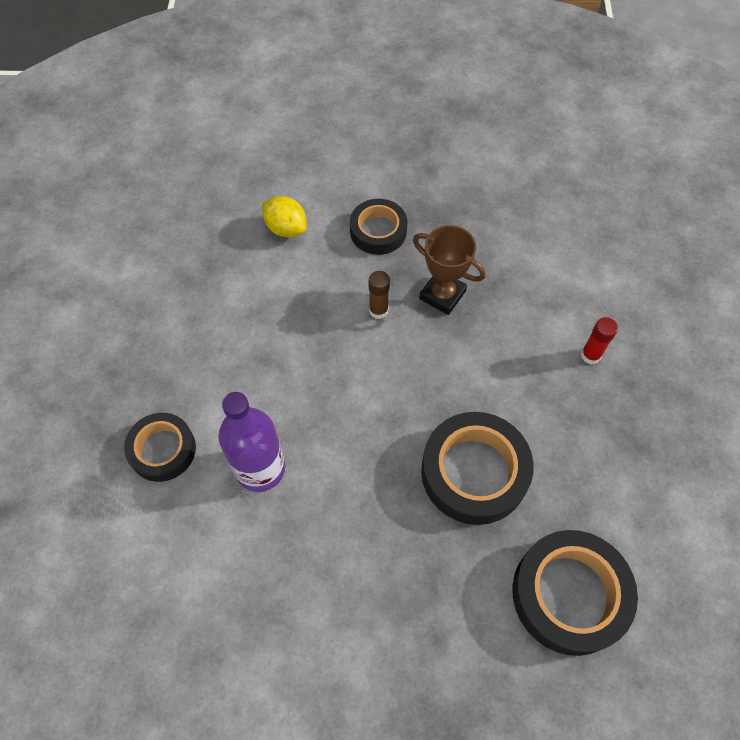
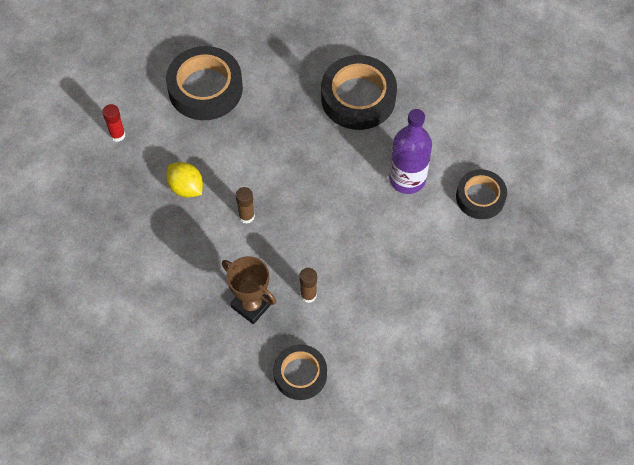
camera: 175 degrees left, 0 degrees up
yellow lemon [263,196,307,237] -> yellow lemon moved to [166,162,203,198]
black tape [421,412,534,525] -> black tape moved to [321,55,397,130]
red glue stick [581,317,618,364] -> red glue stick moved to [103,104,125,142]
none -> brown glue stick [236,187,255,224]

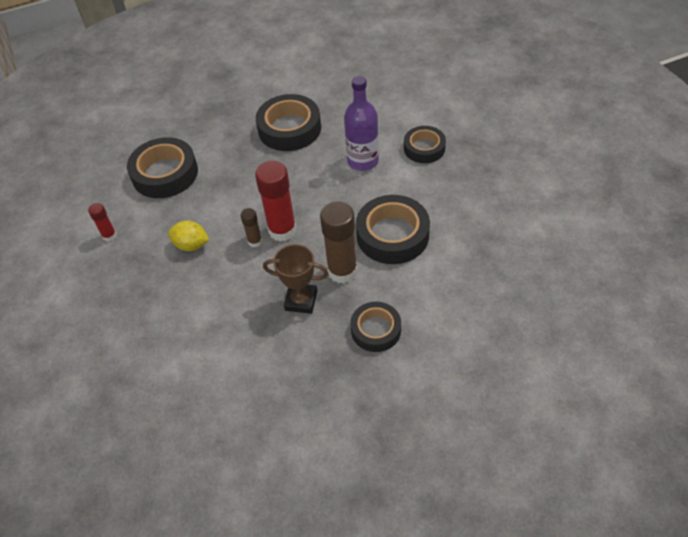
camera: 25 degrees left, 10 degrees down
brown glue stick [299,268,317,303] -> brown glue stick [320,201,358,283], size x1.98
none -> red glue stick [255,161,297,242]
none -> black tape [356,195,430,264]

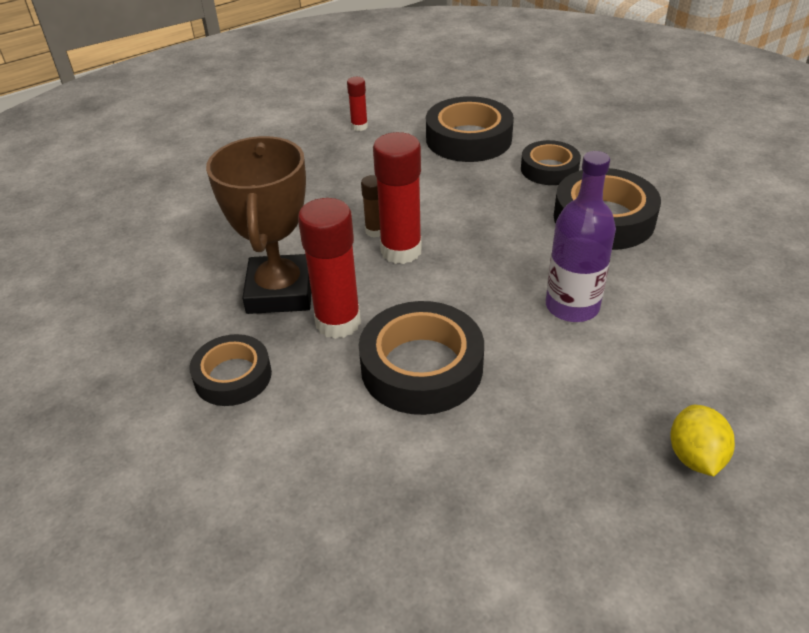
camera: 75 degrees right, 10 degrees down
yellow lemon [168,220,210,251] -> yellow lemon moved to [670,405,735,476]
brown trophy [263,244,328,314] -> brown trophy [206,136,311,314], size x1.58
brown glue stick [320,201,358,283] -> red glue stick [298,198,361,339]
black tape [404,126,446,163] -> black tape moved to [521,140,581,185]

